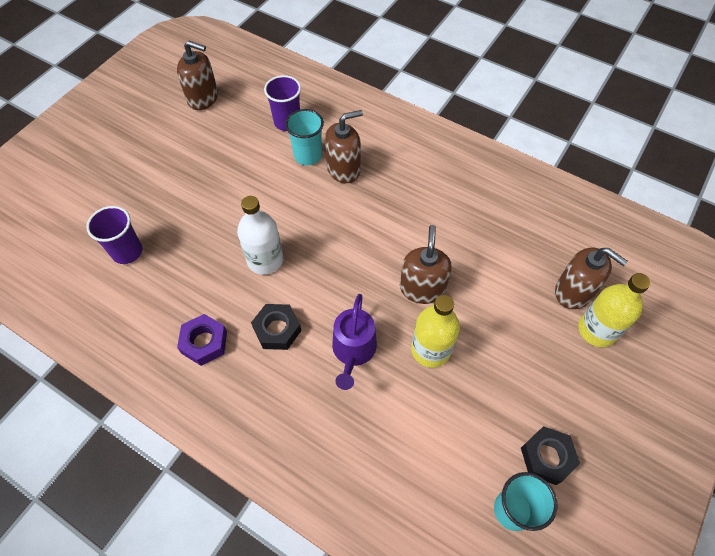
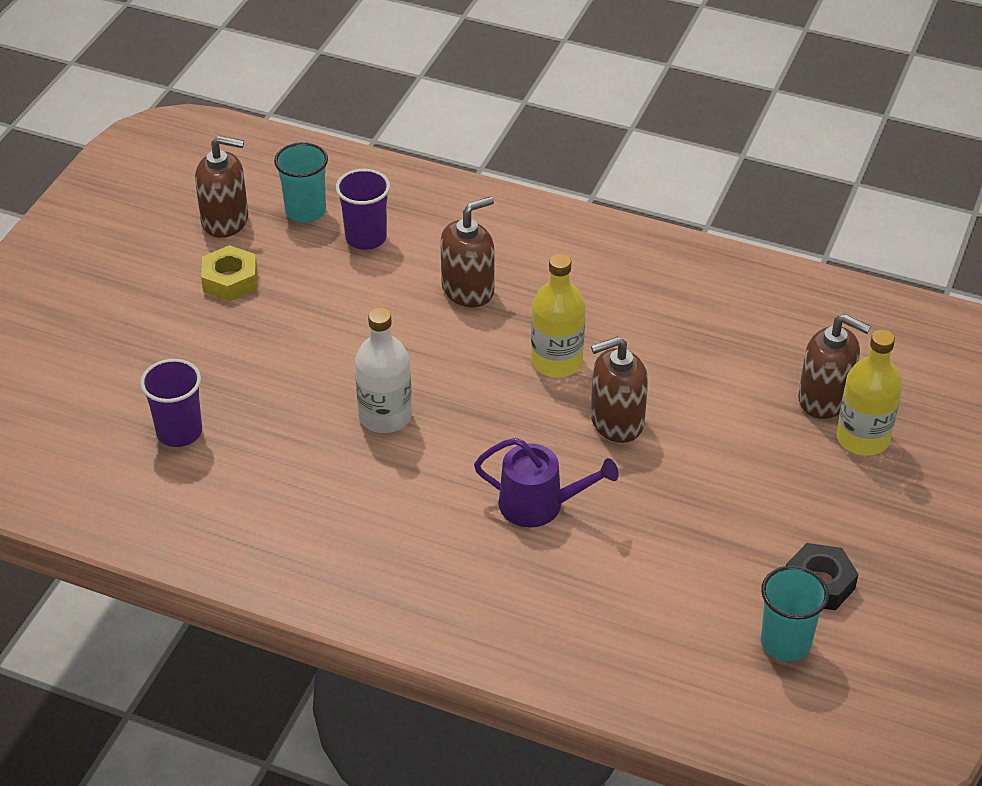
camera: 10 degrees left, 15 degrees down
purple nut [177,314,227,366] -> none
black nut [251,304,301,350] -> none
turquoise cup [285,109,324,166] -> turquoise cup moved to [274,142,328,222]
purple watering can [332,294,377,390] -> purple watering can turned 75 degrees counterclockwise [474,438,619,527]
brown soap dispenser [400,225,452,304] -> brown soap dispenser turned 105 degrees counterclockwise [591,336,648,443]
yellow bottle [411,295,460,368] -> yellow bottle moved to [531,254,585,377]
none -> yellow nut [201,245,257,301]

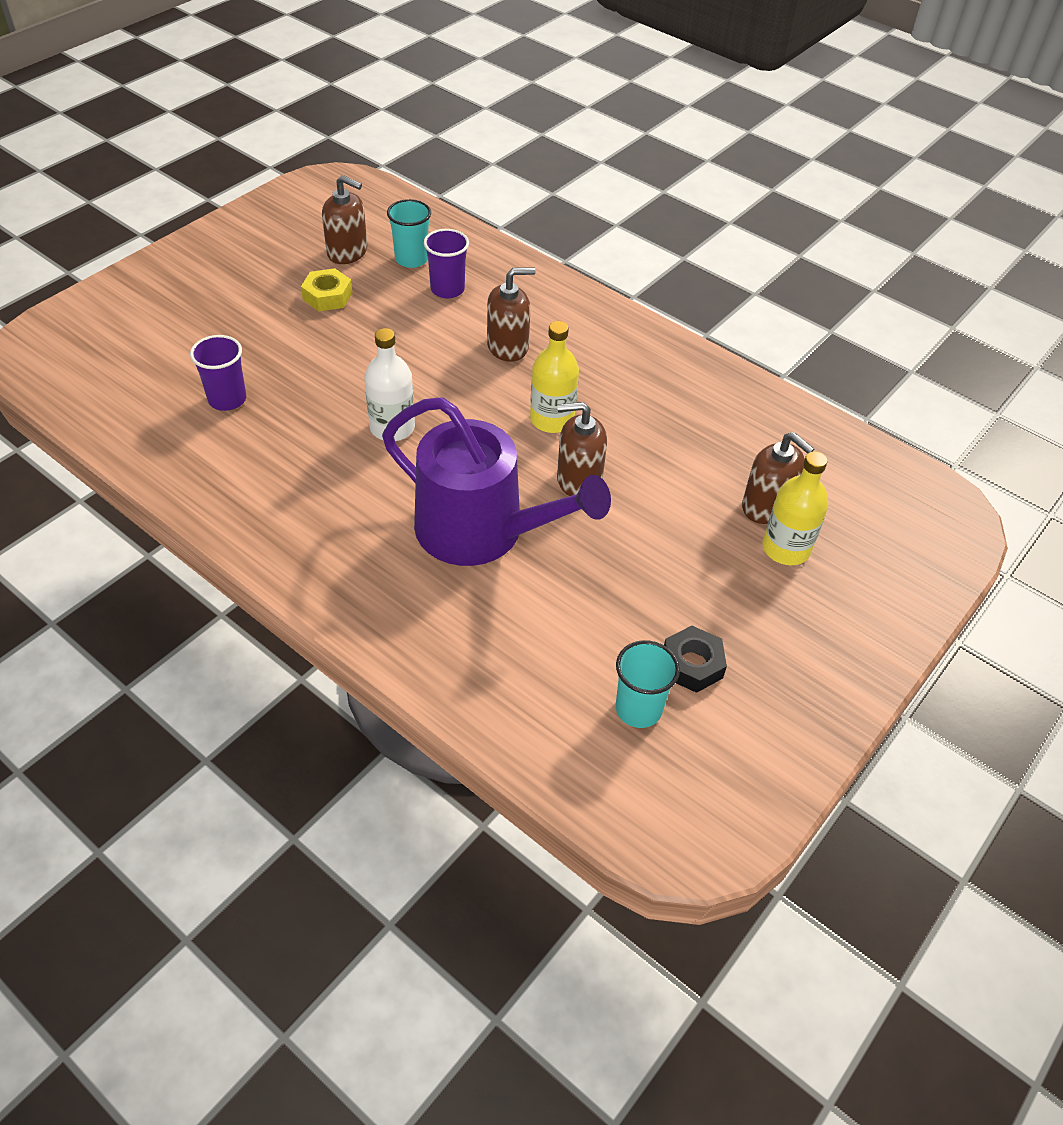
camera: 15 degrees right, 5 degrees up
purple watering can [474,438,619,527] -> purple watering can [382,397,611,566], size x1.94

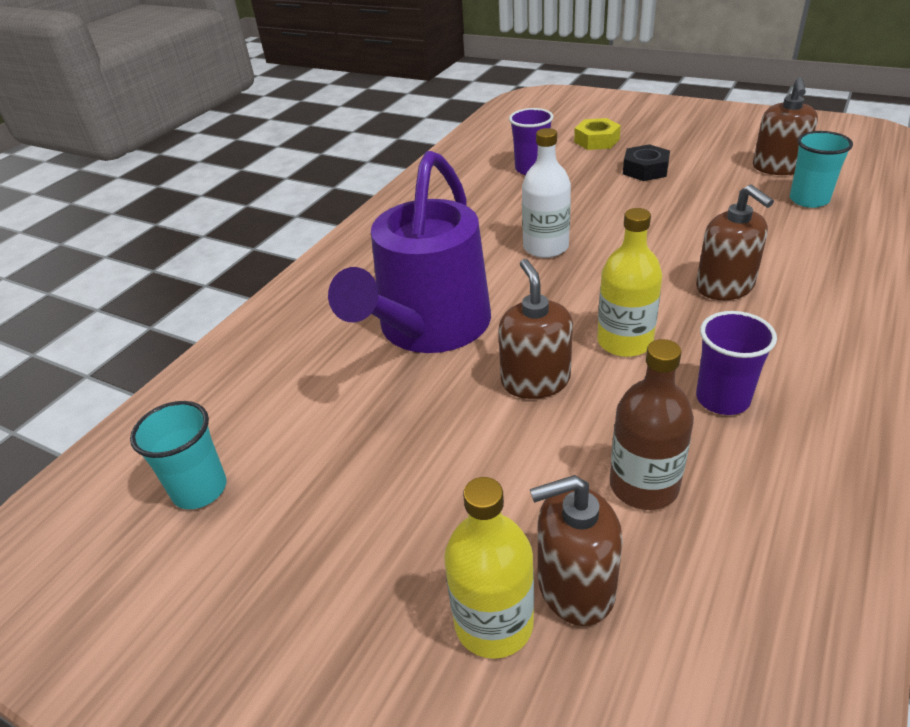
camera: 85 degrees right, 10 degrees down
yellow nut [301,268,352,311] -> yellow nut moved to [574,118,621,150]
purple cup [424,229,469,298] -> purple cup moved to [696,311,777,415]
black nut [664,625,727,693] -> black nut moved to [623,144,670,181]
brown soap dispenser [742,432,814,524] -> brown soap dispenser turned 45 degrees clockwise [530,475,623,626]
none -> brown bottle [610,339,694,510]

